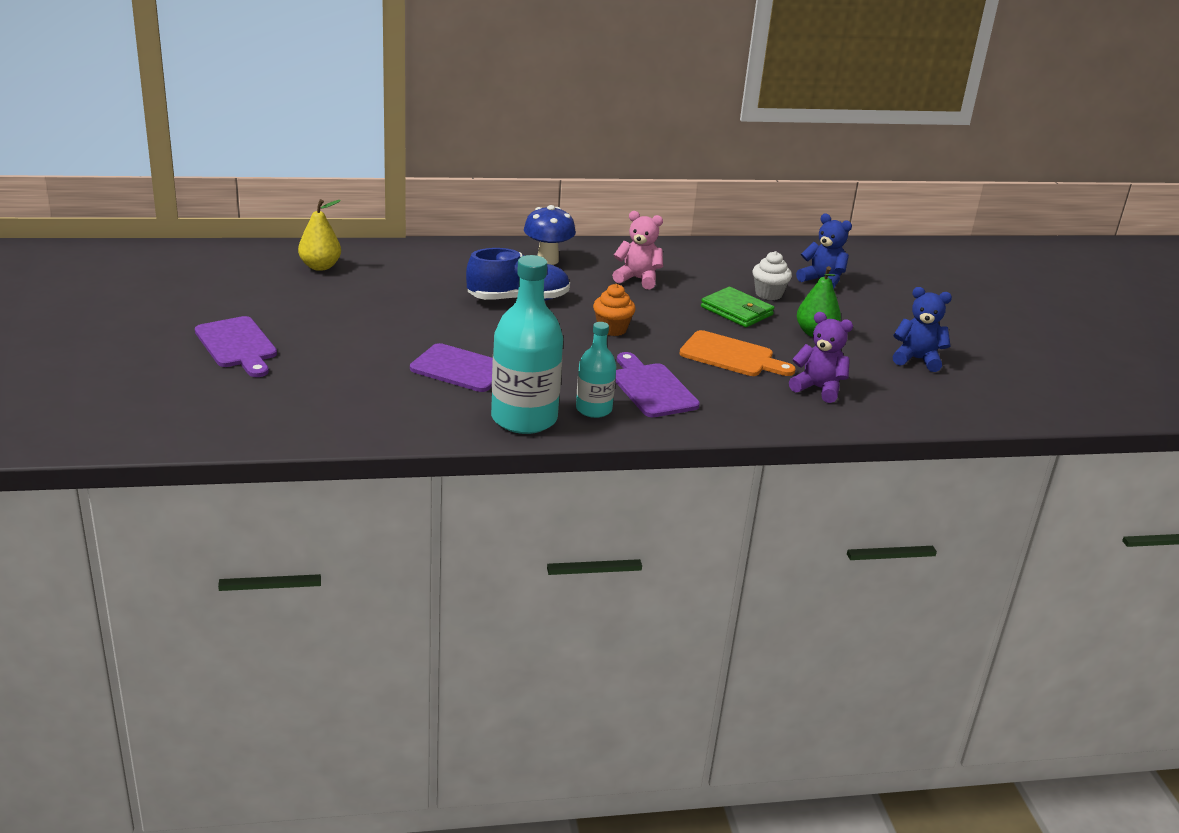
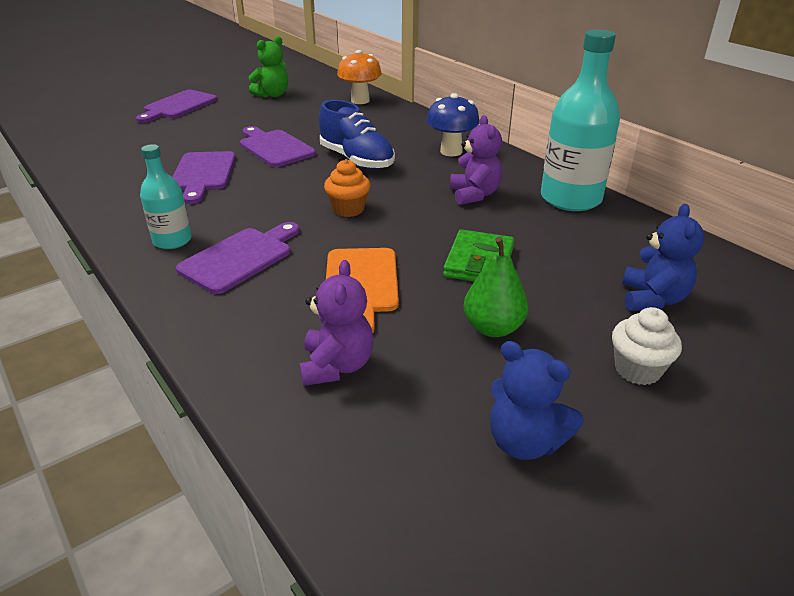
camera: 65 degrees right, 5 degrees up
yellow pear [298,199,341,271] -> none
turquoise bottle [491,255,563,434] -> turquoise bottle moved to [541,29,620,211]
pink teddy bear [612,211,663,289] -> purple teddy bear [450,115,502,205]
white cupcake [753,251,792,300] -> white cupcake moved to [612,307,682,385]
blue teddy bear [893,287,952,372] -> blue teddy bear turned 135 degrees clockwise [490,341,584,460]
none -> purple cutting board [240,126,316,167]
none -> green teddy bear [249,36,288,98]
none -> orange mushroom [337,50,382,104]

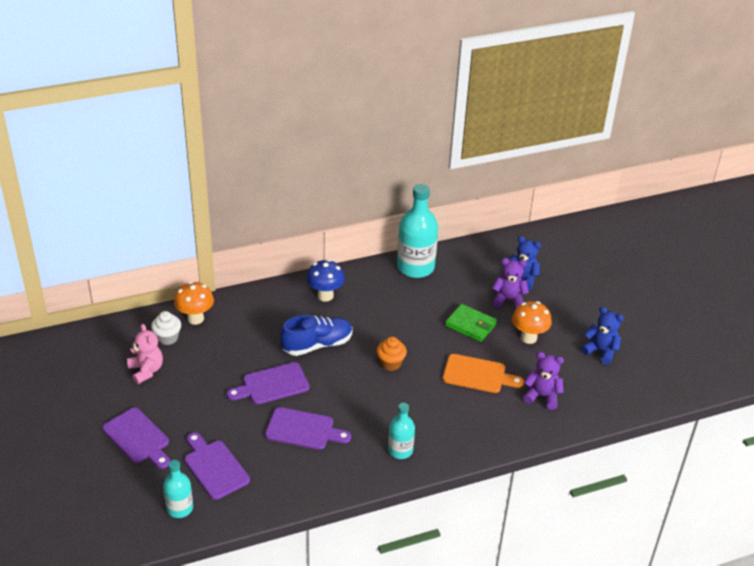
camera: 75 degrees left, 5 degrees up
purple cutting board [176,222,300,294] -> purple cutting board moved to [185,432,250,500]
green teddy bear [249,36,288,98] -> pink teddy bear [127,324,163,384]
purple teddy bear [450,115,502,205] -> purple teddy bear moved to [492,258,529,308]
green pear [464,236,528,337] -> orange mushroom [512,301,552,344]
blue teddy bear [490,341,584,460] -> blue teddy bear turned 105 degrees counterclockwise [581,306,624,365]
white cupcake [612,307,682,385] -> white cupcake moved to [151,311,181,345]
none -> turquoise bottle [163,460,193,518]

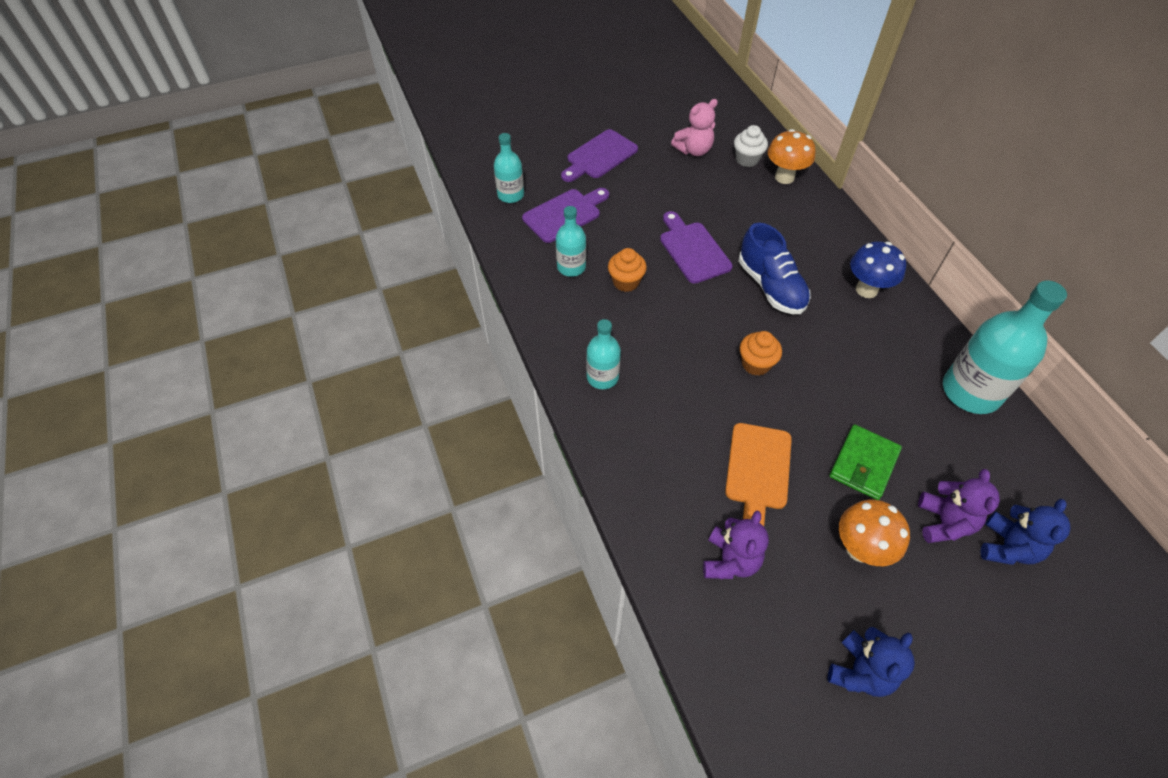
camera: 90 degrees right, 15 degrees up
purple cutting board [265,407,351,450] -> orange cupcake [608,248,647,292]
none -> turquoise bottle [556,206,586,277]

